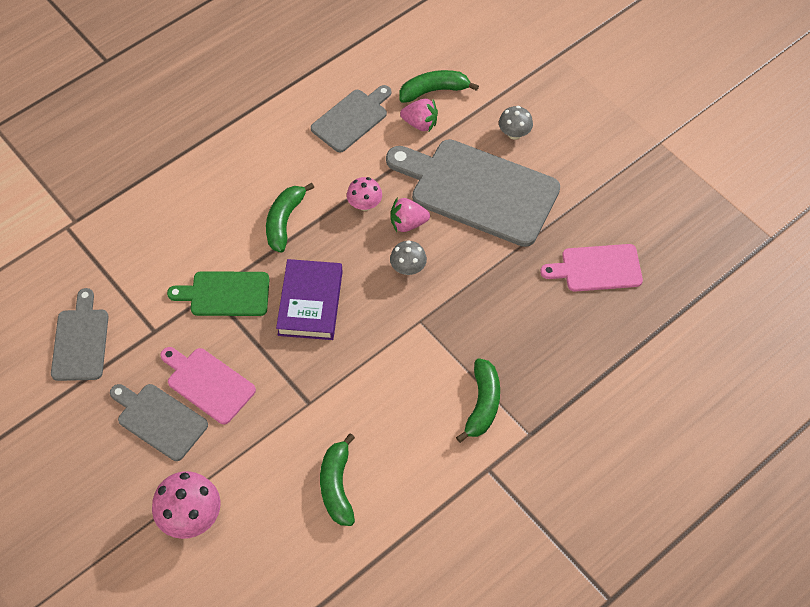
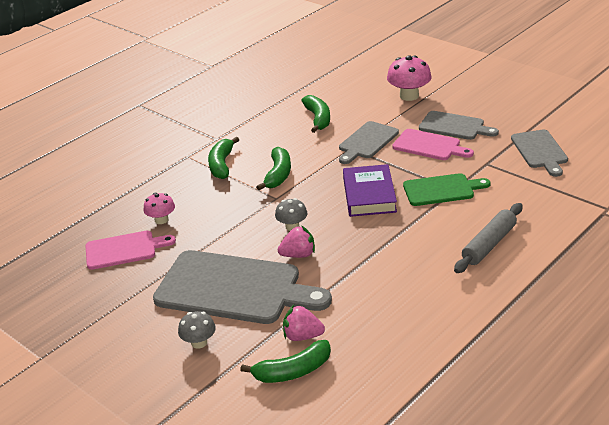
camera: 175 degrees right, 25 degrees down
green banana [266,183,315,252] -> green banana moved to [256,147,291,191]
grey cutting board [311,85,391,152] -> grey cutting board moved to [339,121,399,164]
pink mushroom [347,177,382,211] -> pink mushroom moved to [144,193,175,224]
none -> grey rolling pin [454,203,523,273]

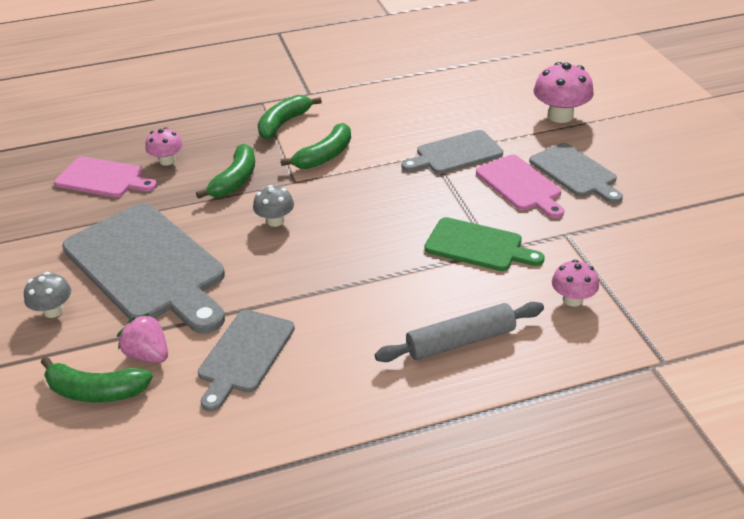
camera: 30 degrees right, 5 degrees up
pink strawberry [278,225,315,258] -> none
green banana [301,95,330,133] -> green banana moved to [196,143,255,199]
purple book [343,164,397,217] -> none
grey cutting board [511,130,568,177] -> grey cutting board moved to [198,310,295,412]
none -> pink mushroom [552,260,599,307]

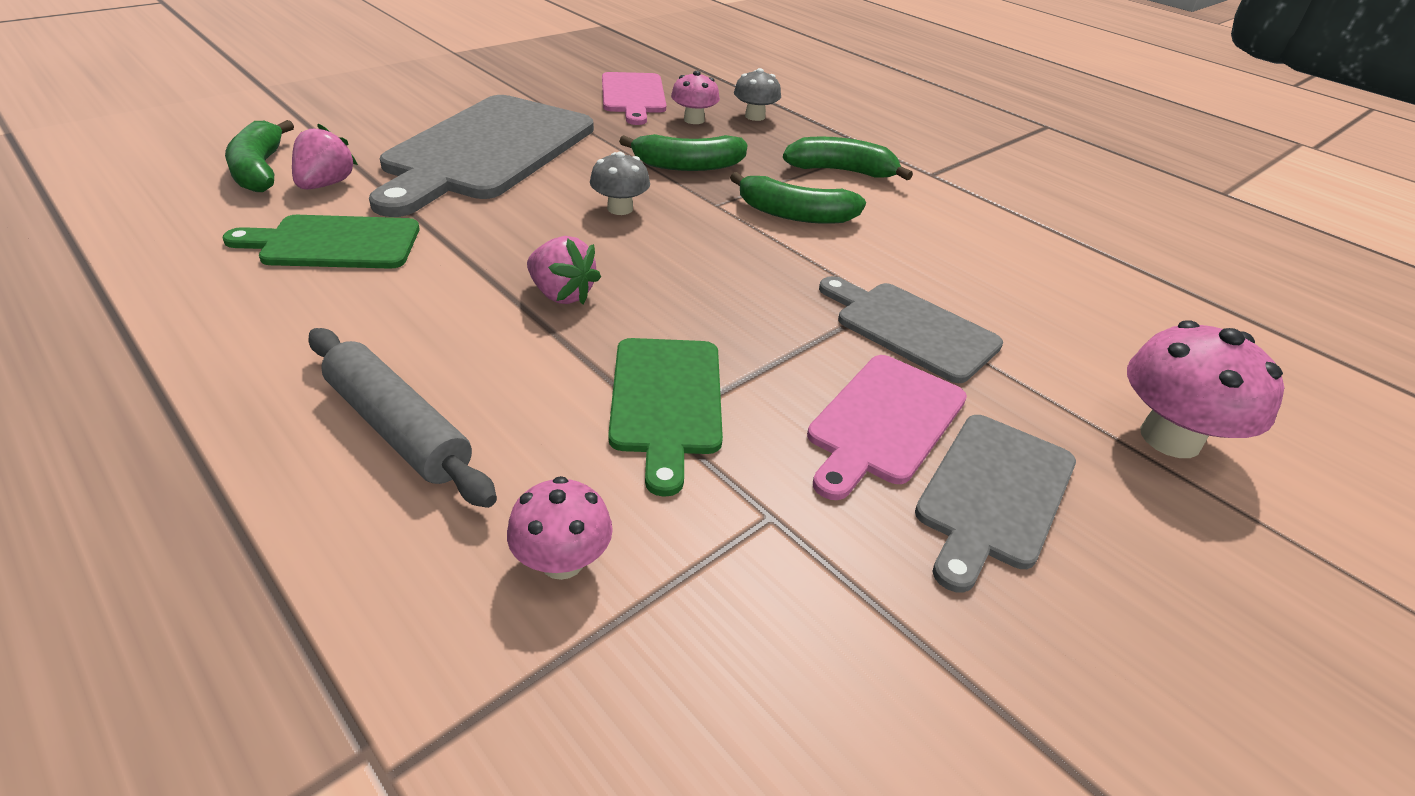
camera: 60 degrees right, 0 degrees up
grey mushroom [24,272,71,318] -> grey mushroom moved to [734,68,781,121]
grey cutting board [198,310,295,412] -> green cutting board [222,215,419,269]
none -> pink strawberry [527,236,601,304]

